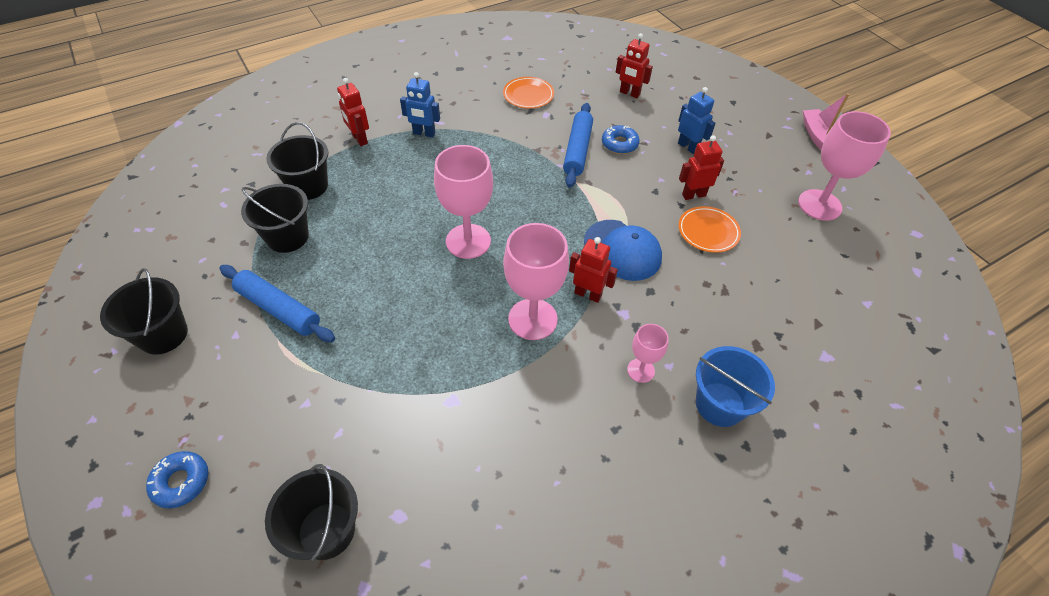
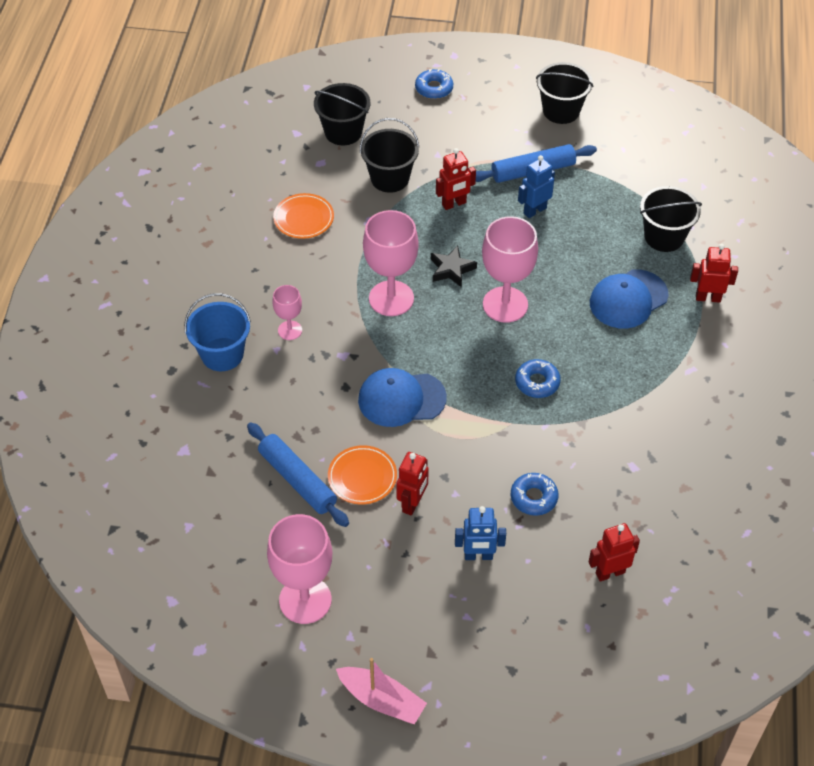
camera: 130 degrees right, 0 degrees up
black bucket [241,184,309,253] -> black bucket moved to [360,118,419,193]
blue robot [400,72,440,138] -> blue robot moved to [518,155,555,218]
orange plate [503,77,554,109] -> orange plate moved to [273,193,334,239]
blue rolling pin [563,103,593,188] -> blue rolling pin moved to [247,423,349,527]
red robot [569,237,618,303] -> red robot moved to [436,148,476,210]
none -> black star [431,245,477,288]
none -> blue donut [515,359,561,398]
none -> blue cap [590,269,668,329]

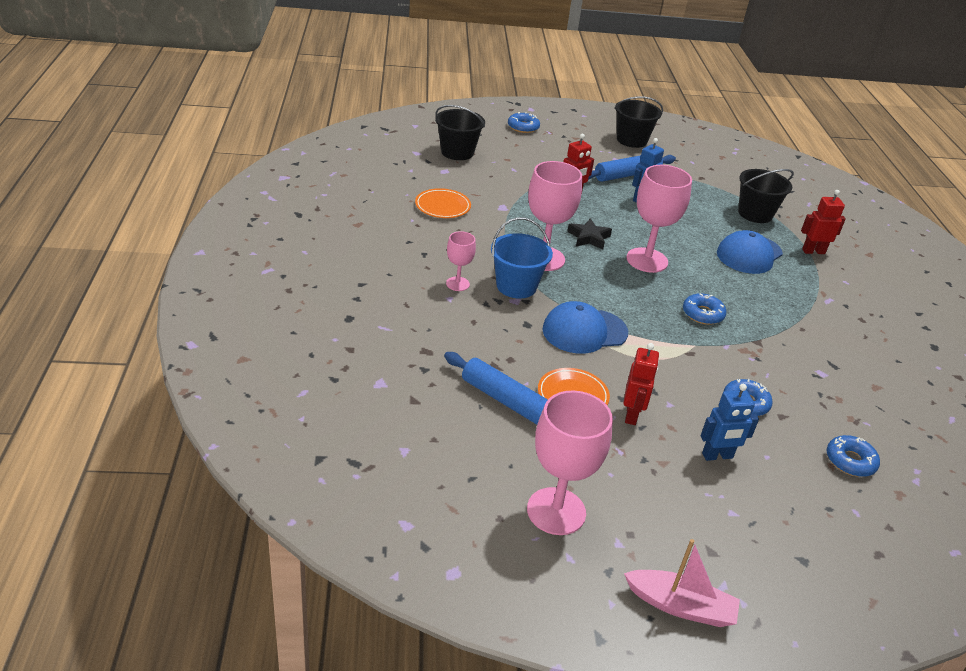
camera: 15 degrees left, 15 degrees down
blue bucket [184,293,251,371] -> blue bucket moved to [491,217,553,299]
black bucket [360,118,419,193] -> none
red robot [589,523,640,582] -> blue donut [827,435,880,477]

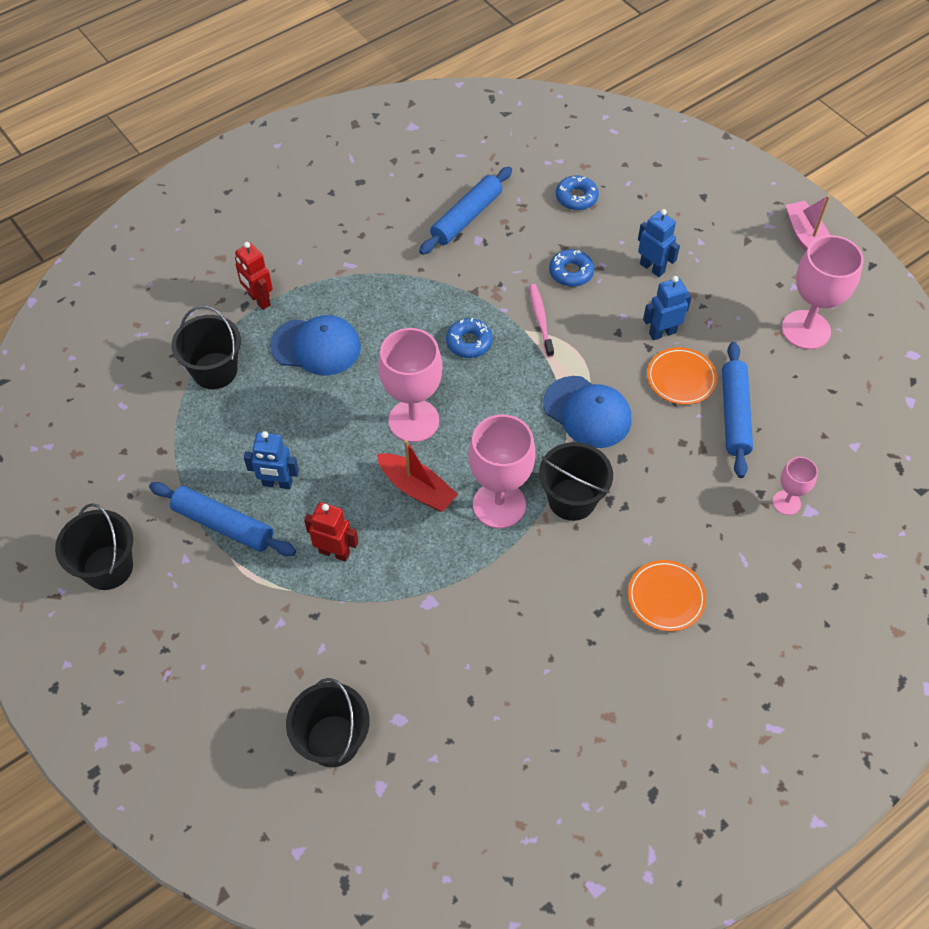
camera: 120 degrees left, 20 degrees up
orange plate [415,188,471,218] -> orange plate moved to [628,560,706,632]
pink goblet [446,231,476,291] -> pink goblet moved to [773,457,818,515]
blue bucket [491,217,553,299] -> black bucket [539,442,613,521]
blue donut [508,112,540,133] -> none
black star [567,218,612,249] -> red boat [377,440,458,512]
red robot [623,343,659,425] -> blue robot [643,276,692,340]
none -> blue rolling pin [419,166,512,255]
none -> pink toothbrush [529,284,554,357]

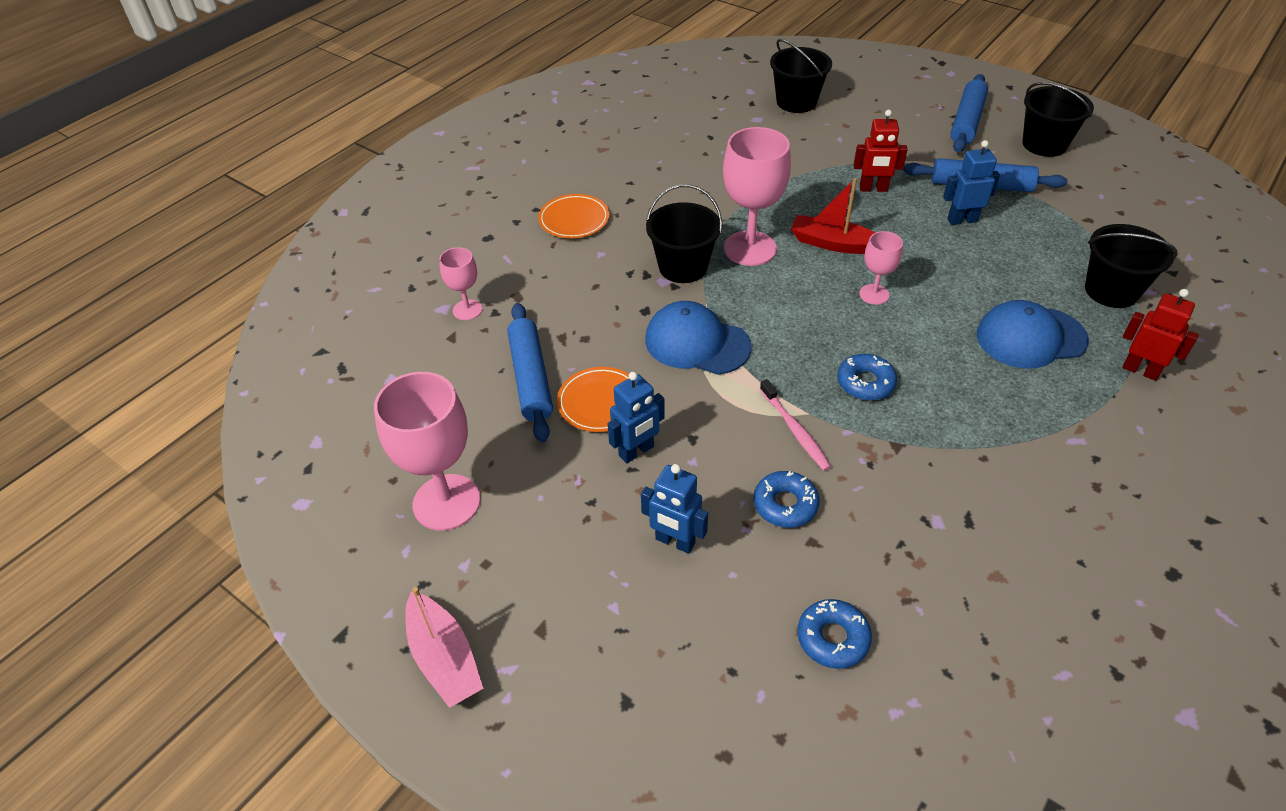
camera: 165 degrees right, 10 degrees down
pink goblet [378,328,442,442] -> pink goblet [859,231,903,305], size x0.53
blue rolling pin [419,166,512,255] -> blue rolling pin moved to [951,74,988,153]

